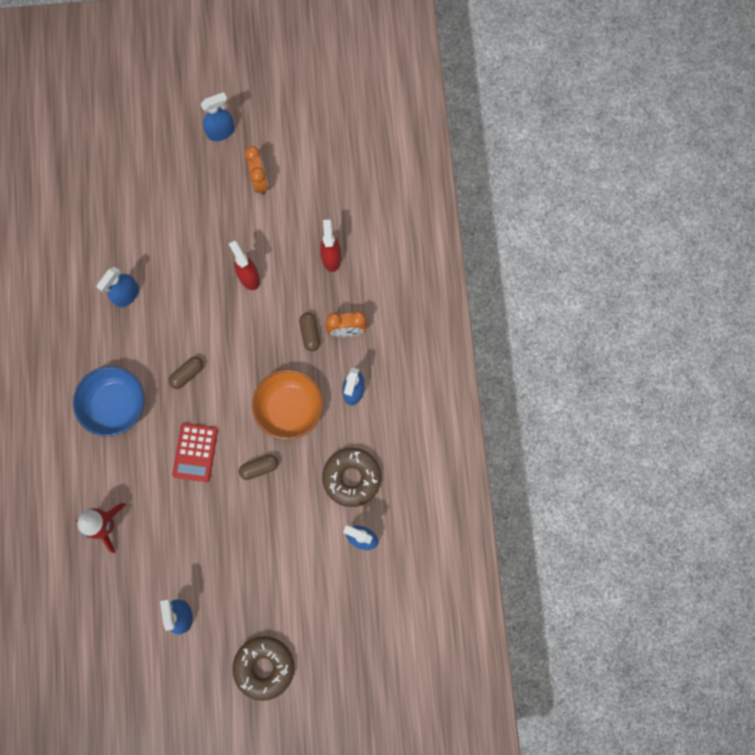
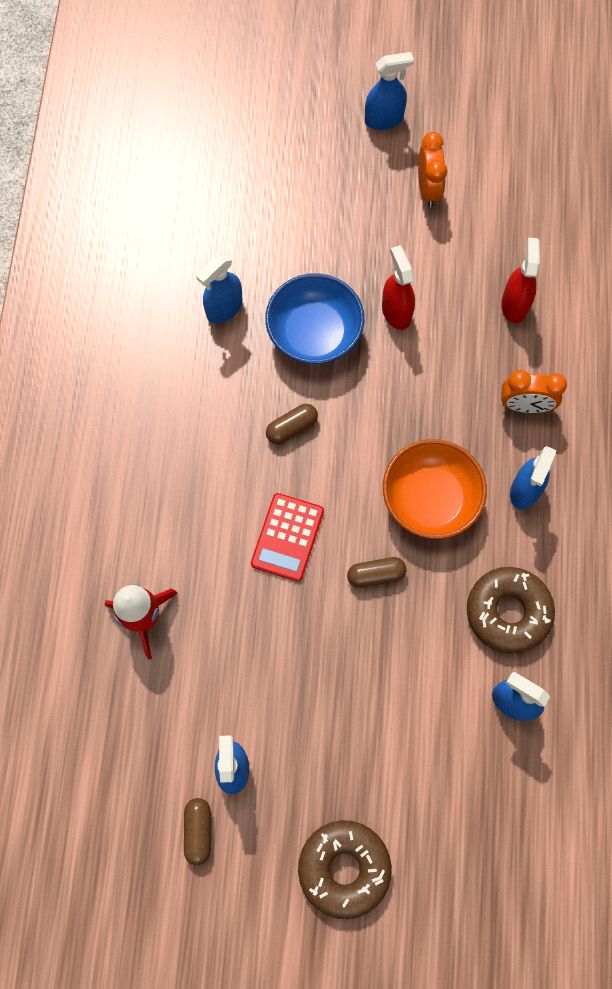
camera: 10 degrees right, 5 degrees down
blue bowl [73,366,145,436] -> blue bowl moved to [265,273,364,364]
brown capsule [299,313,320,351] -> brown capsule moved to [184,798,211,866]

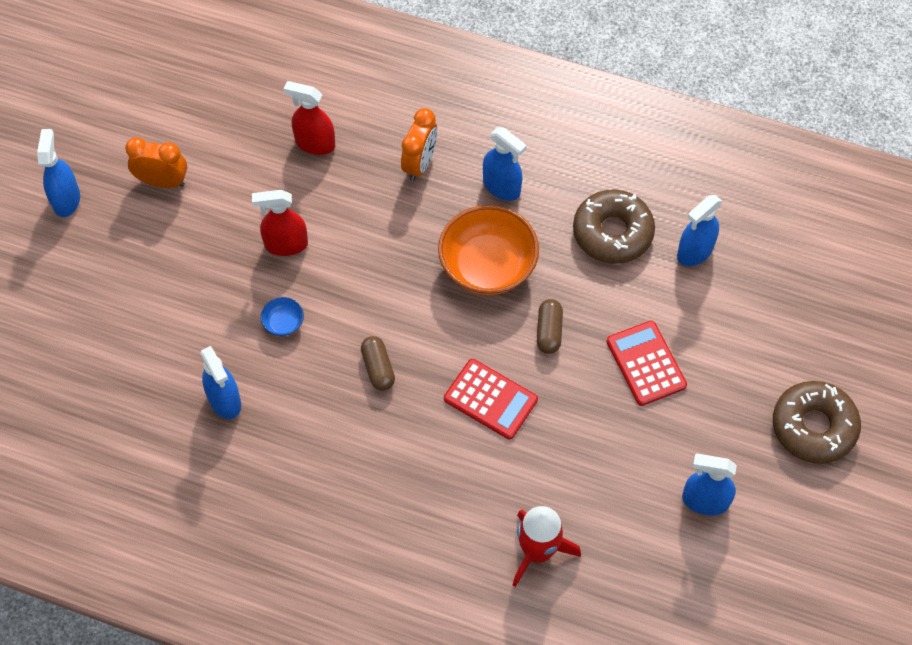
camera: 75 degrees left, 10 degrees down
brown capsule [184,798,211,866] -> none
blue bowl [265,273,364,364] -> blue bowl [260,297,304,336], size x0.43
none -> red calculator [607,321,687,406]

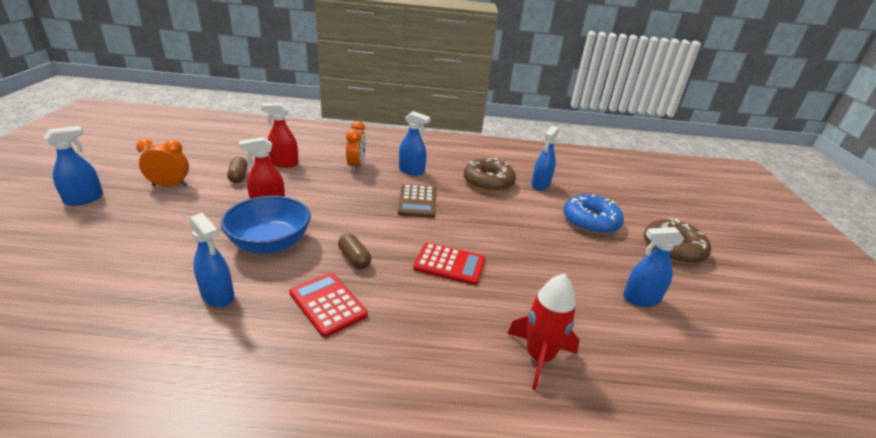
camera: 20 degrees left, 30 degrees down
blue spray bottle [37,129,80,217] -> blue spray bottle turned 60 degrees clockwise [44,126,103,206]
blue bowl [260,297,304,336] -> blue bowl [221,196,311,253], size x2.35
orange bowl [438,205,539,295] -> brown calculator [398,184,436,218]
brown capsule [537,299,563,354] -> brown capsule moved to [227,157,248,183]
red calculator [607,321,687,406] -> red calculator moved to [289,273,368,337]
none -> blue donut [564,194,624,235]

